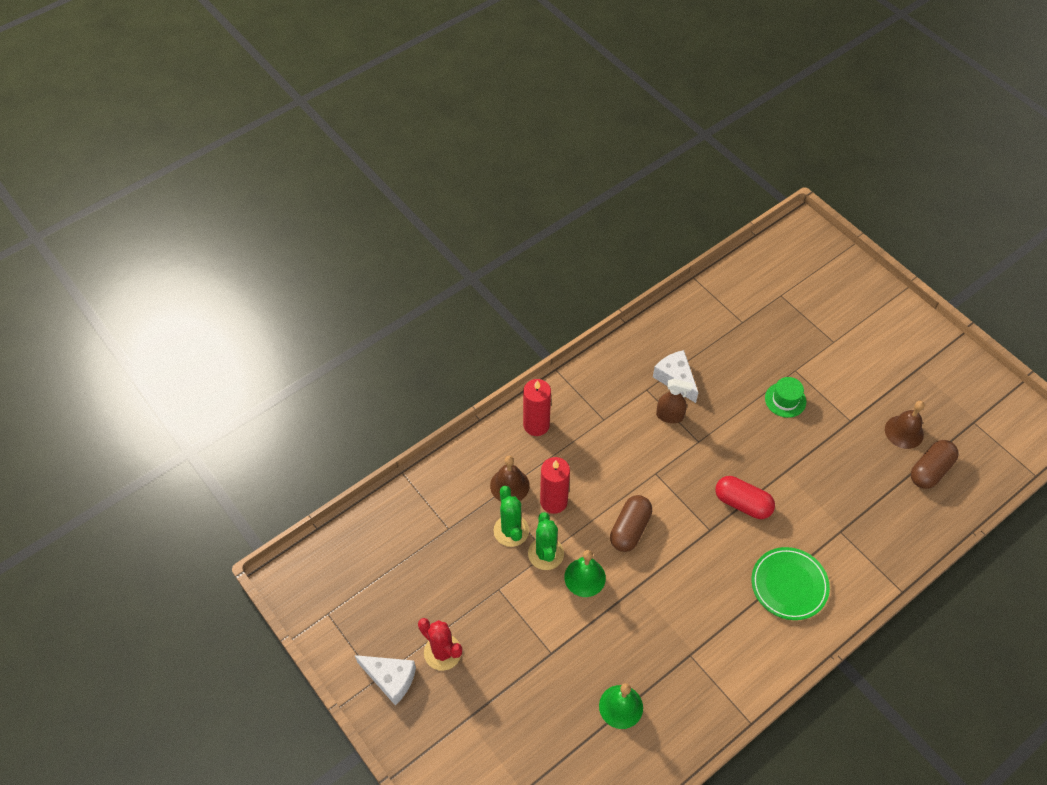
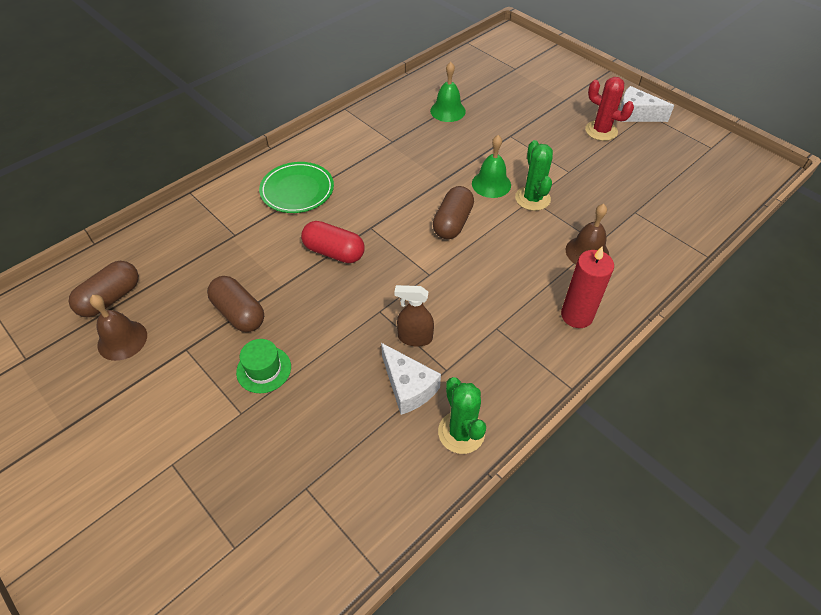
camera: 175 degrees right, 5 degrees down
green cactus [493,486,529,547] -> green cactus moved to [438,377,486,454]
red candle [540,457,570,514] -> none
none -> brown capsule [207,276,264,332]

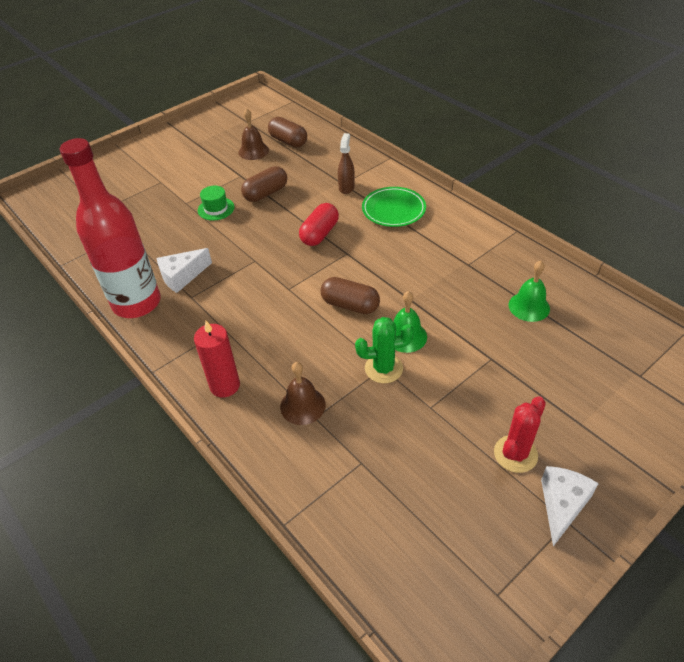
camera: 95 degrees right, 5 degrees down
brown spray bottle [394,285,434,347] -> brown spray bottle moved to [338,133,355,194]
green cactus [438,377,486,454] -> red bottle [60,138,161,318]

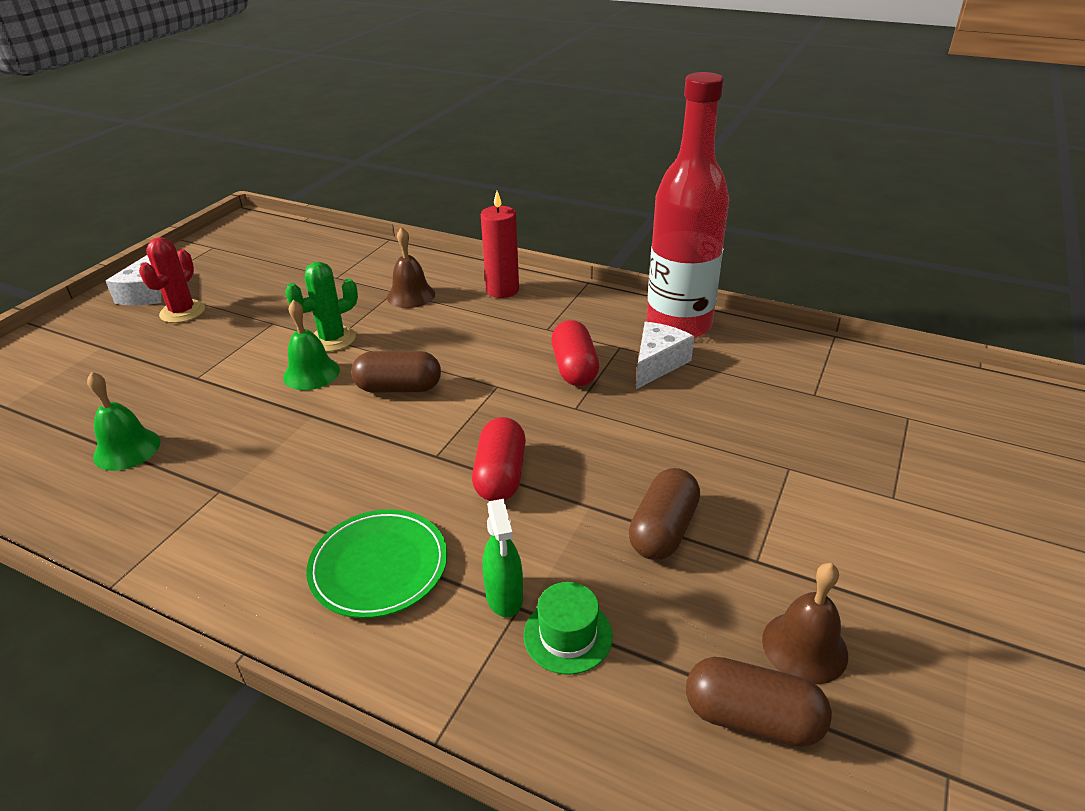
camera: 155 degrees right, 10 degrees down
green hat [198,186,234,221] -> green hat moved to [524,582,613,675]
brown spray bottle [338,133,355,194] -> green spray bottle [482,499,523,617]
none -> red capsule [551,320,599,386]

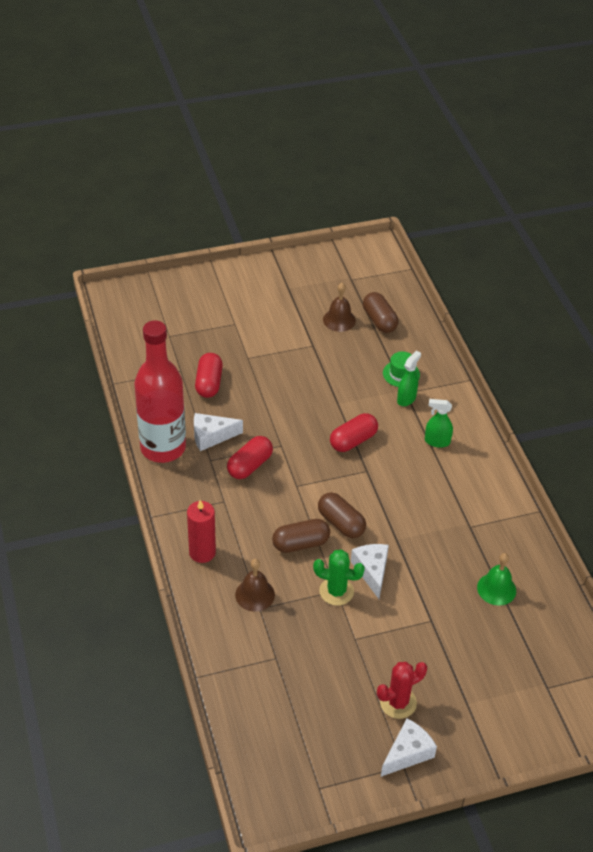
camera: 135 degrees left, 10 degrees up
green bell [283,300,340,390] -> white cheese [351,544,389,599]
green plate [306,509,447,618] -> green spray bottle [425,399,453,448]
brown capsule [629,468,700,560] -> brown capsule moved to [272,519,330,553]
none -> red capsule [195,353,223,398]

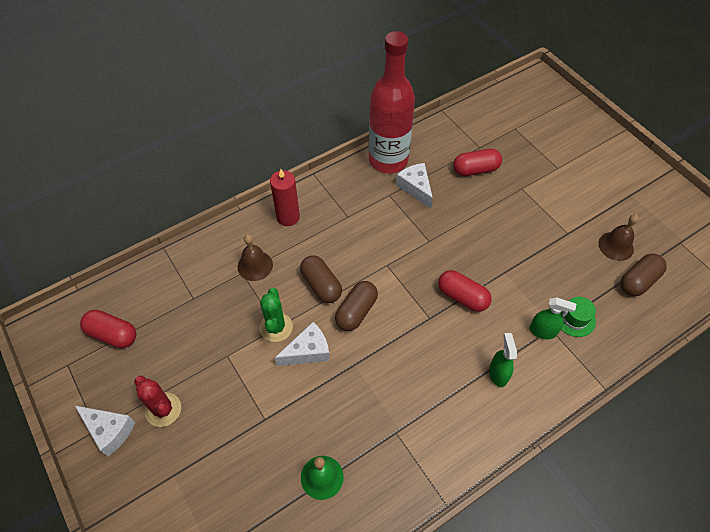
camera: 75 degrees right, 10 degrees up
red capsule [227,436,273,479] -> red capsule moved to [80,310,136,348]

